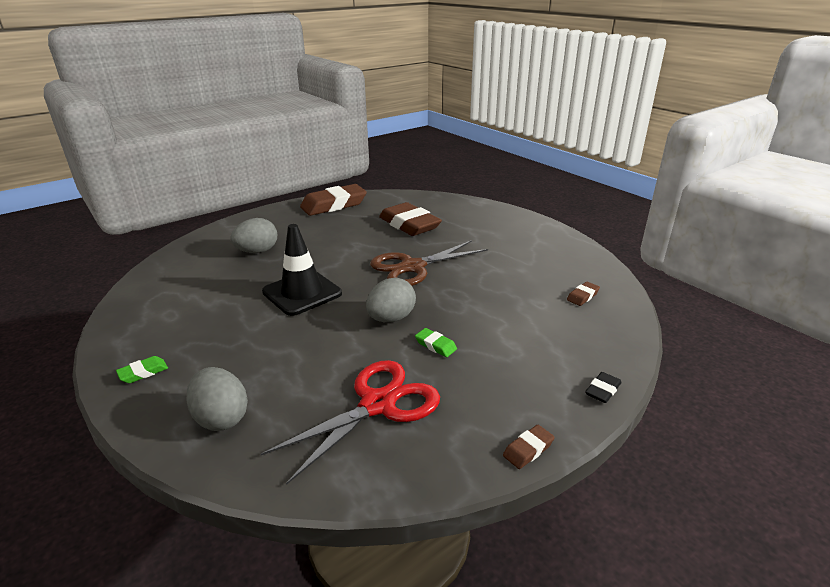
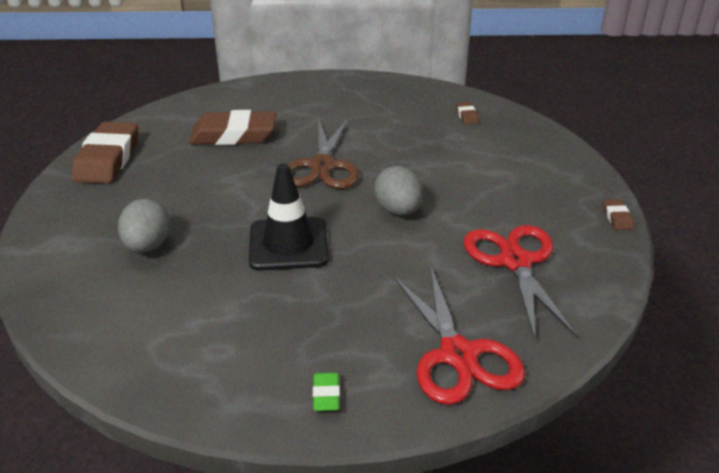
camera: 55 degrees left, 5 degrees up
grey egg [186,367,248,431] -> red scissors [393,267,525,405]
green eraser [415,328,457,357] -> none
black eraser [585,372,622,403] -> none

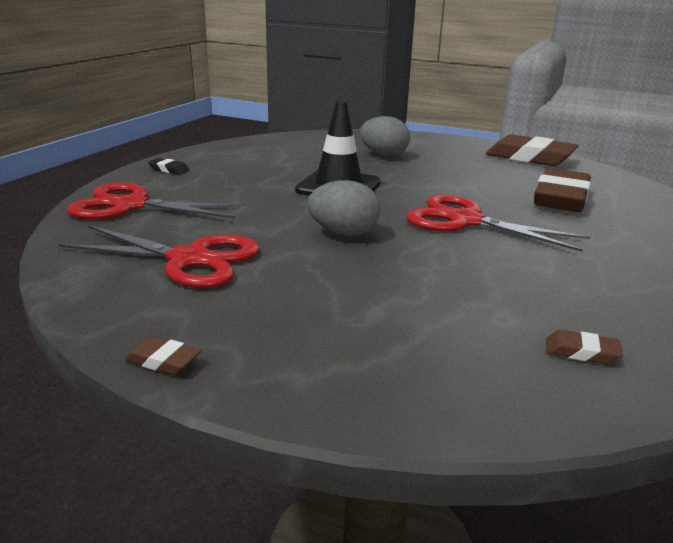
camera: 115 degrees right, 10 degrees down
brown scissors [288,119,359,189] -> red scissors [406,194,590,252]
green eraser [313,373,340,411] -> black eraser [148,158,189,174]

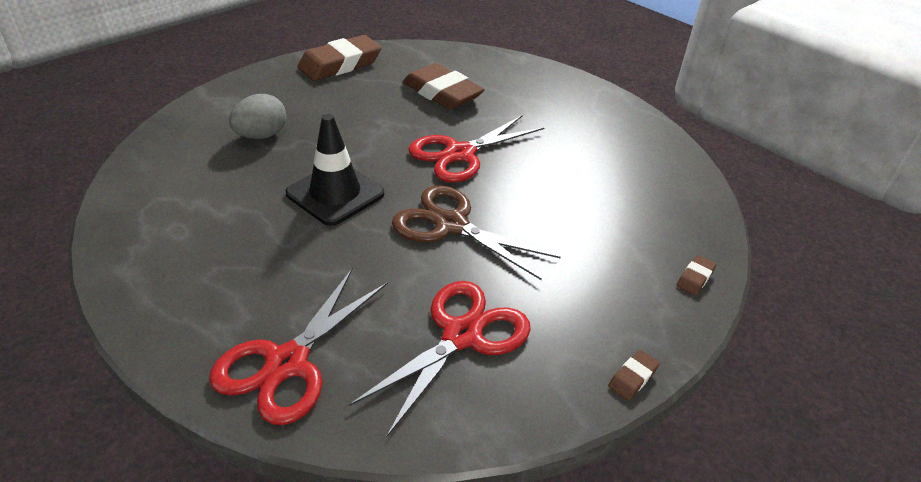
camera: 70 degrees left, 15 degrees up
black eraser [148,158,189,174] -> none
grey egg [308,180,381,236] -> brown scissors [392,185,561,280]
brown eraser [546,330,623,364] -> brown eraser moved to [677,255,716,295]

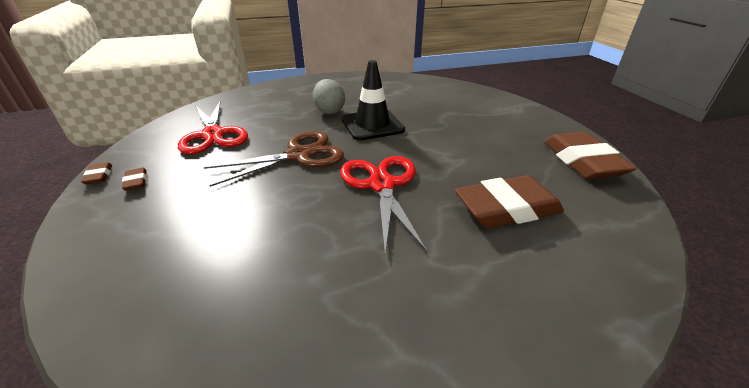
camera: 120 degrees right, 5 degrees down
red scissors [209,268,388,425] -> none
grey egg [229,94,286,139] -> grey egg moved to [313,79,345,114]
brown eraser [677,255,716,295] -> brown eraser moved to [122,168,147,191]

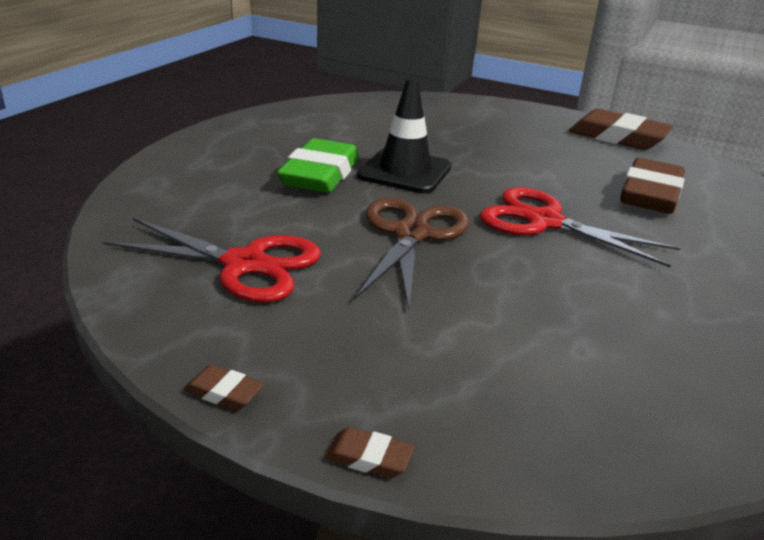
camera: 50 degrees left, 5 degrees down
brown eraser [122,168,147,191] -> brown eraser moved to [325,427,414,478]
grey egg [313,79,345,114] -> green eraser [277,138,359,193]

